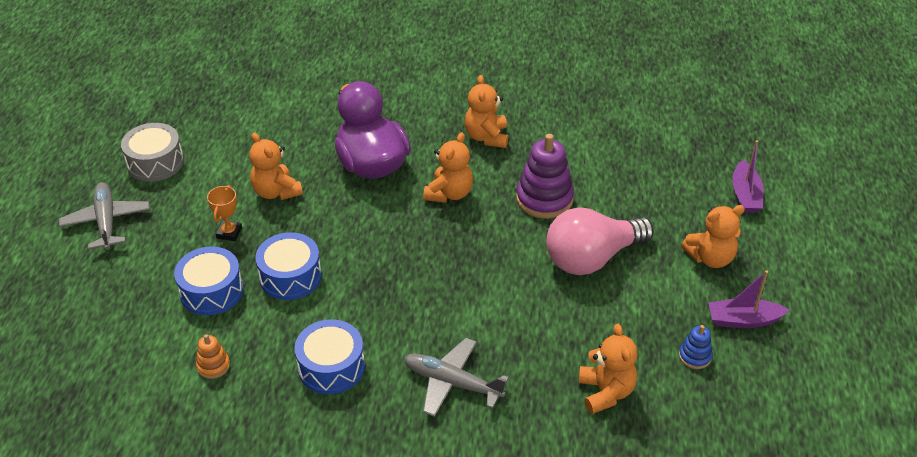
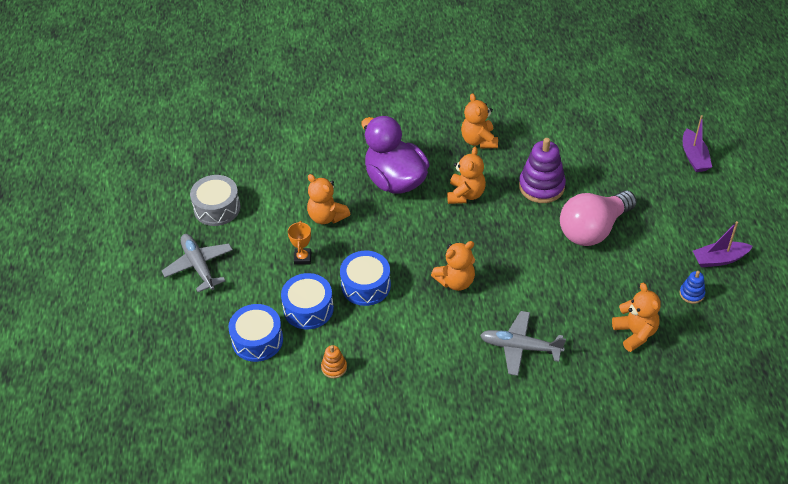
camera: 10 degrees left, 5 degrees up
blue drum [295,319,365,394] -> blue drum moved to [228,304,283,362]
orange teddy bear [681,205,745,268] -> orange teddy bear moved to [431,241,475,291]

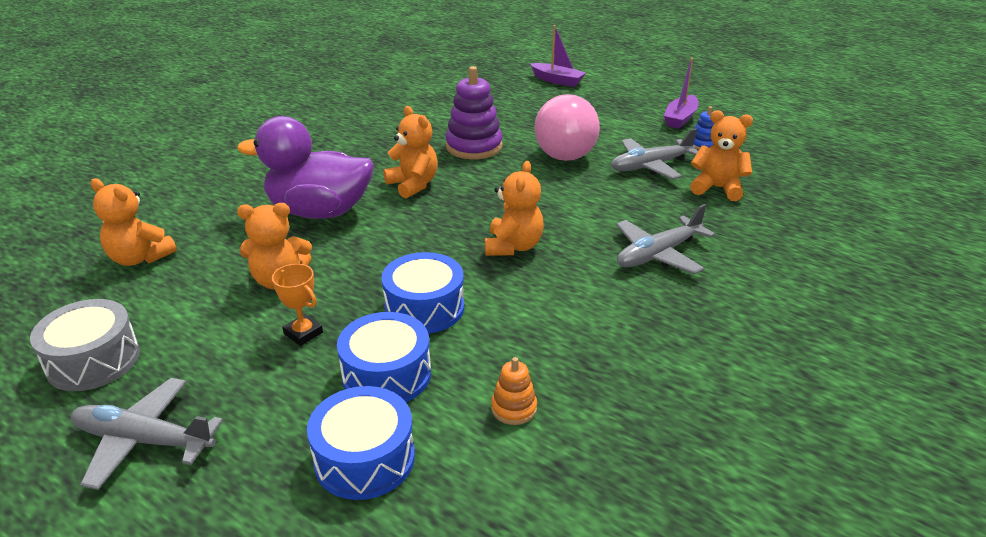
camera: 50 degrees left, 15 degrees down
orange teddy bear [461,93,498,148] -> orange teddy bear moved to [91,178,177,266]
none -> grey plane [611,128,698,179]

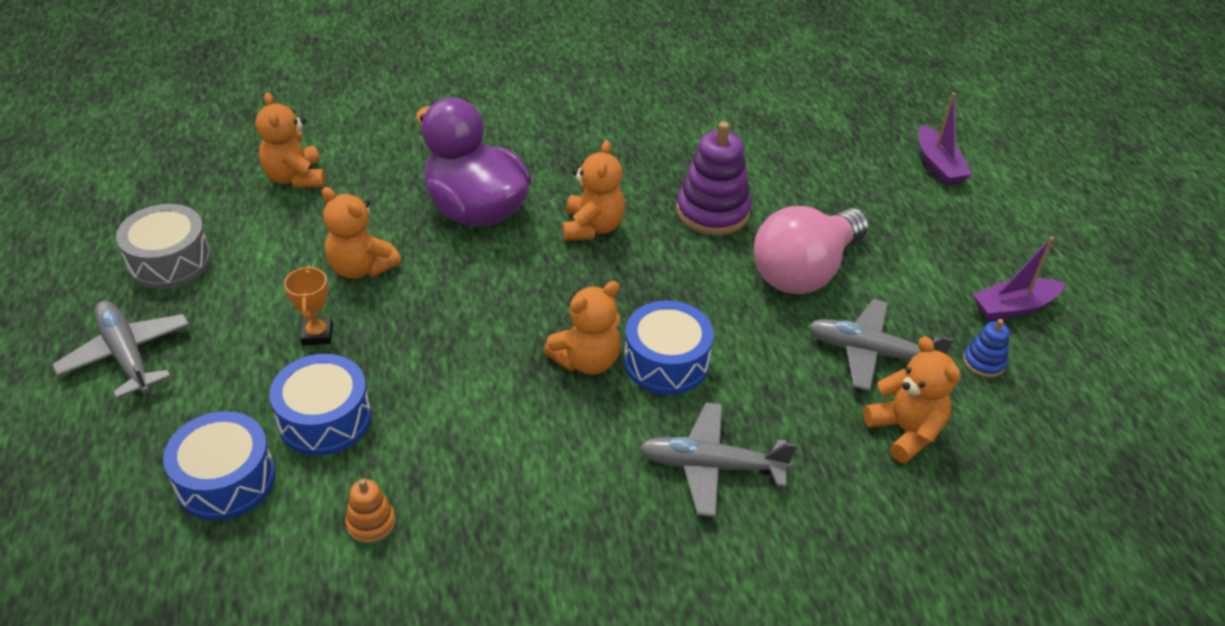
camera: 40 degrees right, 10 degrees up
blue drum [381,252,464,334] -> blue drum moved to [624,300,714,395]

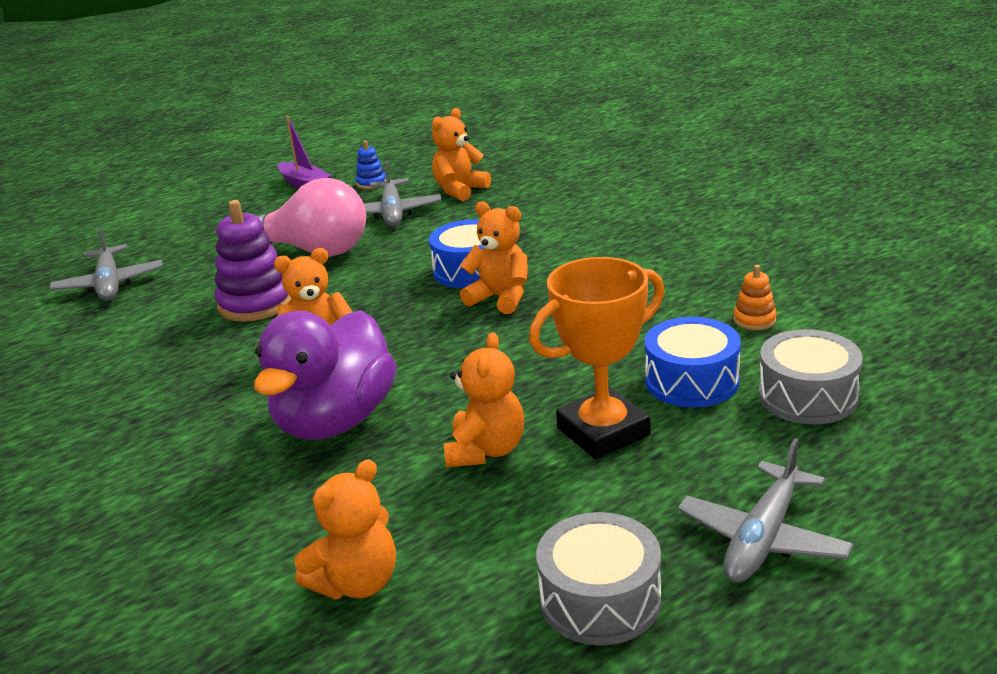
camera: 110 degrees left, 15 degrees down
blue drum [163,411,275,521] -> grey drum [758,329,863,424]
orange trophy [284,266,333,345] -> orange trophy [529,257,665,459], size x2.02
grey plane [639,403,797,517] -> grey plane moved to [50,227,163,301]
purple boat [918,93,972,185] -> none

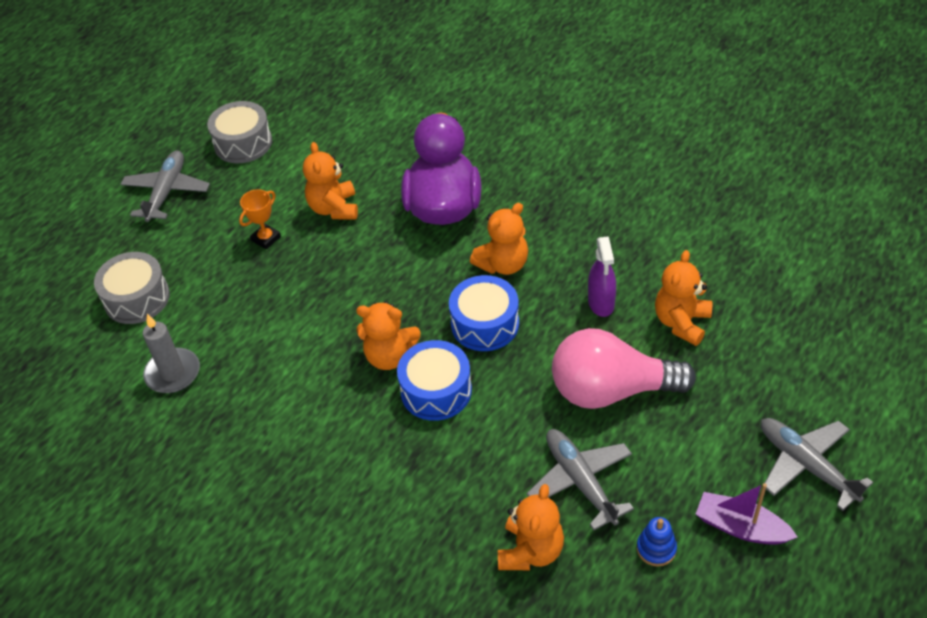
camera: 160 degrees right, 20 degrees up
grey plane [50,227,163,301] -> grey plane moved to [761,418,873,511]
purple stacking toy [214,200,291,322] -> purple spray bottle [588,237,616,317]
orange teddy bear [295,459,396,599] -> orange teddy bear moved to [655,250,712,346]
orange trophy [529,257,665,459] -> orange trophy [239,189,281,249], size x0.50
blue drum [645,317,741,408] -> blue drum moved to [449,275,519,351]
orange stacking toy [733,265,777,330] -> grey candle [143,314,200,393]

